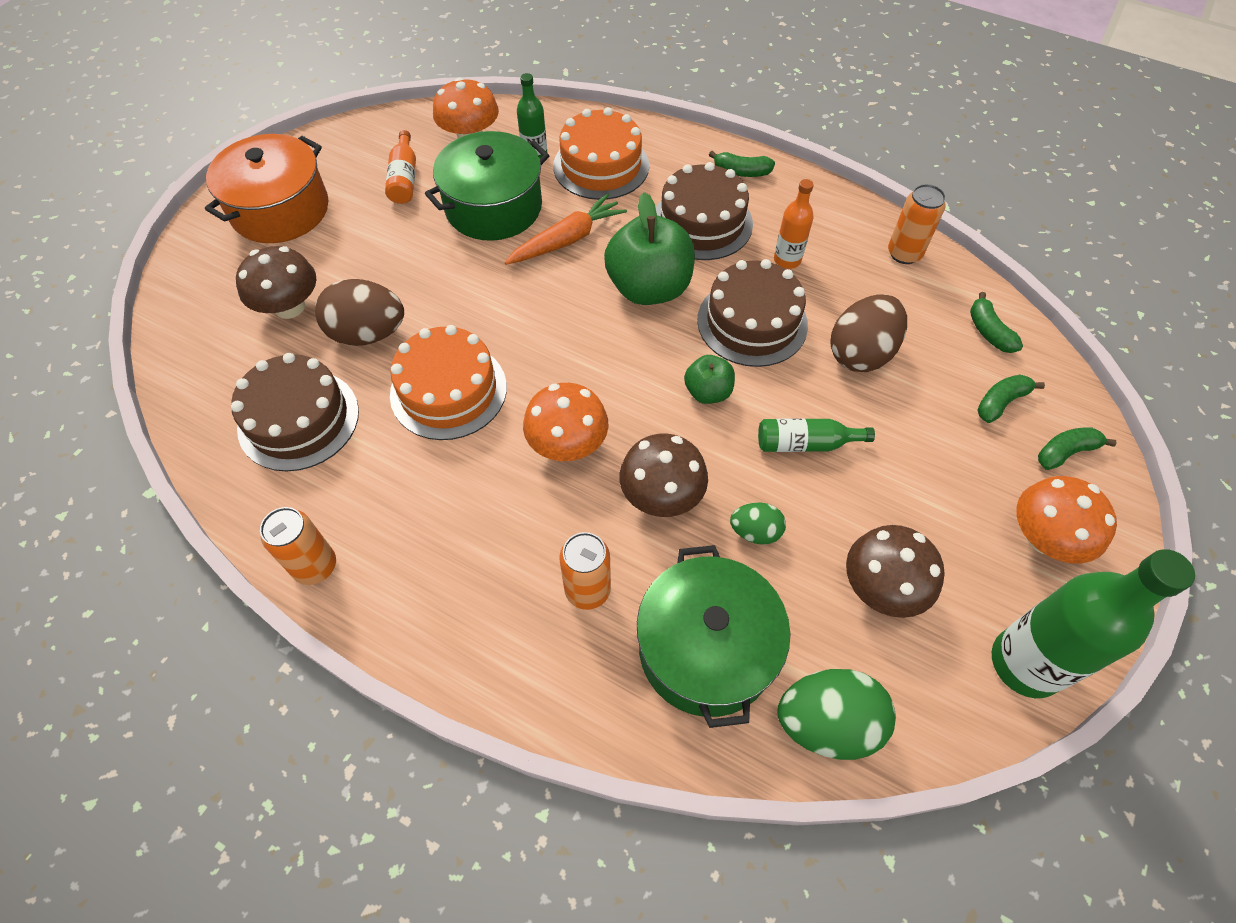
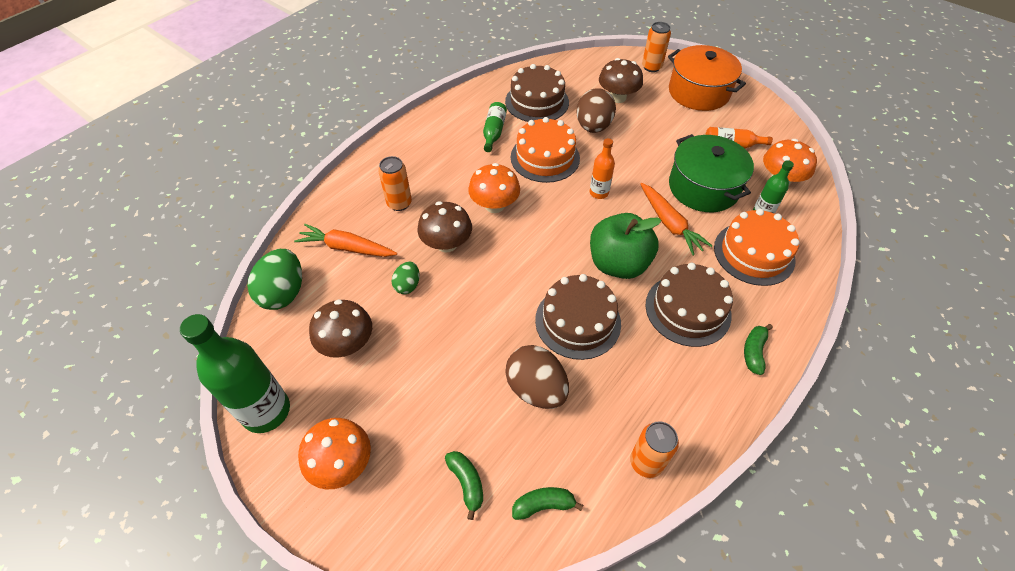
camera: 100 degrees right, 5 degrees down
orange can [260,507,336,585] -> orange can moved to [642,22,671,72]
green pot [637,545,790,728] -> orange carrot [294,224,397,257]
green apple [684,355,735,404] -> none
green bottle [758,418,875,452] -> green bottle moved to [483,102,507,152]
orange bottle [774,179,814,269] -> orange bottle moved to [590,138,615,199]
green banana [1038,427,1116,470] -> none

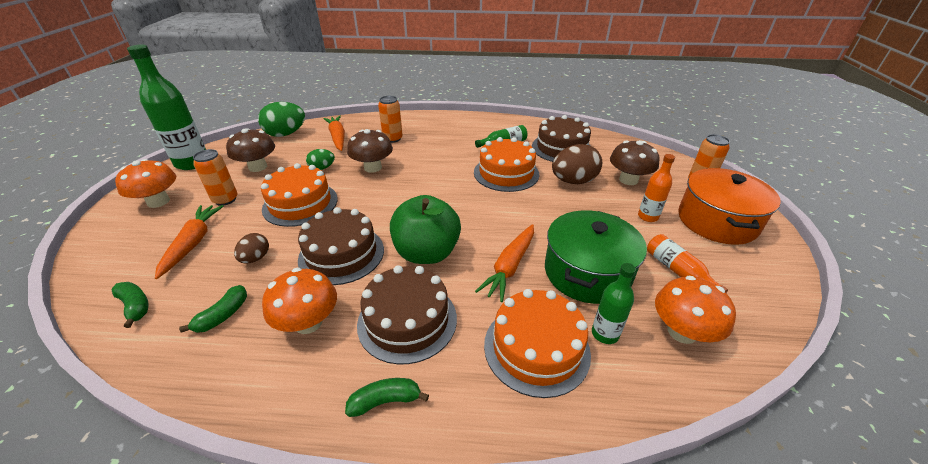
camera: 55 degrees right, 15 degrees down
green banana [445,451,483,520] -> green banana moved to [179,285,247,333]
orange mushroom [468,163,520,213] -> orange mushroom moved to [262,268,337,334]
brown egg [505,345,569,409] -> brown egg [234,233,269,264], size x0.55
orange bottle [590,138,615,199] -> orange bottle moved to [638,154,675,222]
orange can [630,421,679,478] -> orange can moved to [193,149,238,206]
none -> orange carrot [155,205,224,279]
none -> orange cake [261,163,338,227]

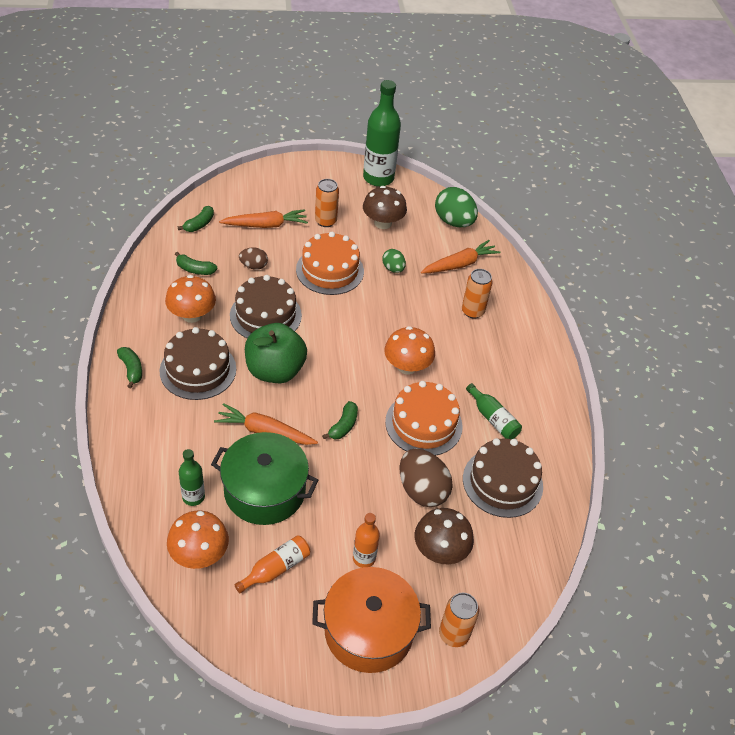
camera: 75 degrees right, 10 degrees up
orange mushroom [115,159,176,208] -> orange mushroom moved to [384,326,435,375]
brown mushroom [347,129,393,173] -> none
orange cake [484,289,591,398] -> none
none -> green banana [322,401,358,439]

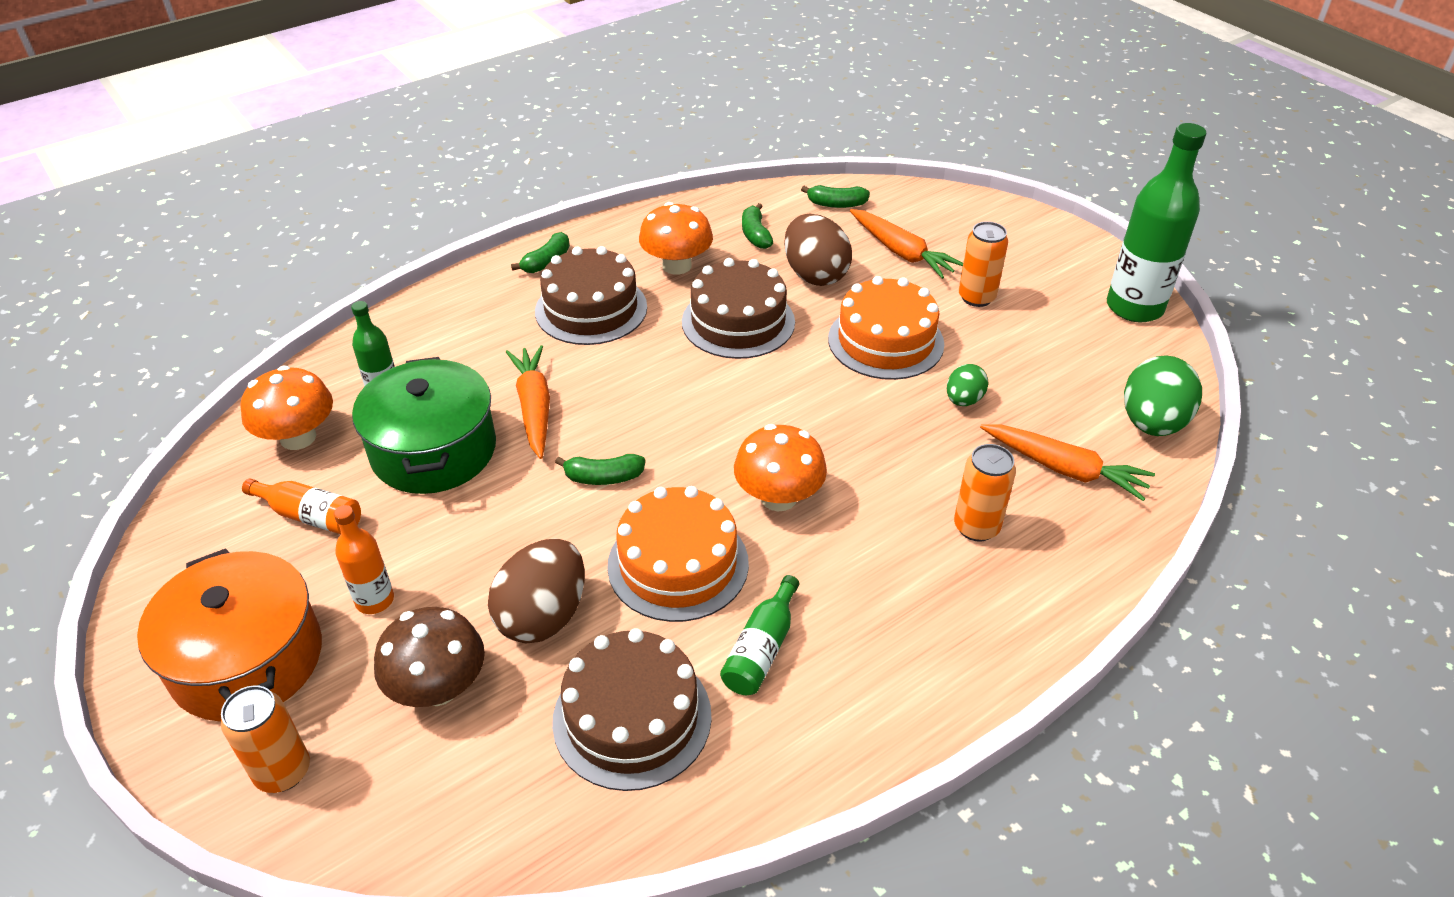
camera: 65 degrees right, 5 degrees down
brown egg [239,247,268,270] -> brown egg [784,214,852,286], size x1.81
green apple [245,323,307,383] -> none
brown mushroom [363,186,407,229] -> none

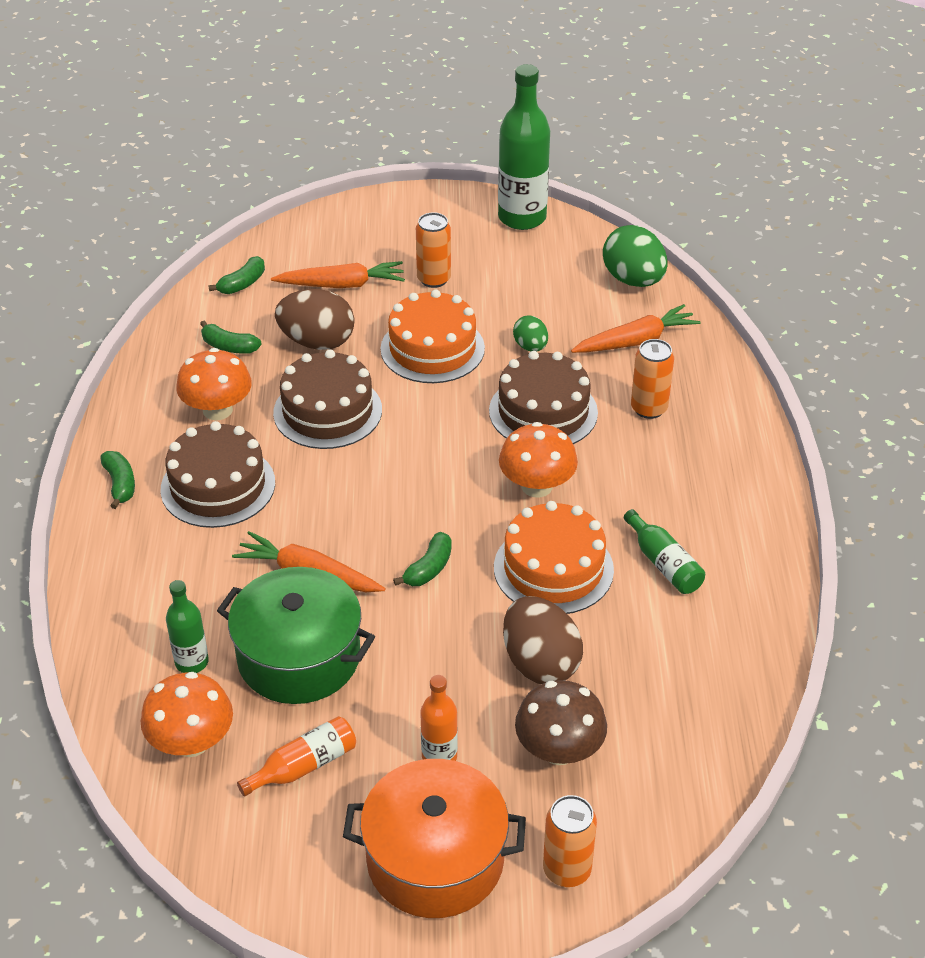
camera: 55 degrees left, 0 degrees up
brown cake [552,628,712,791] -> brown cake moved to [489,351,598,444]

